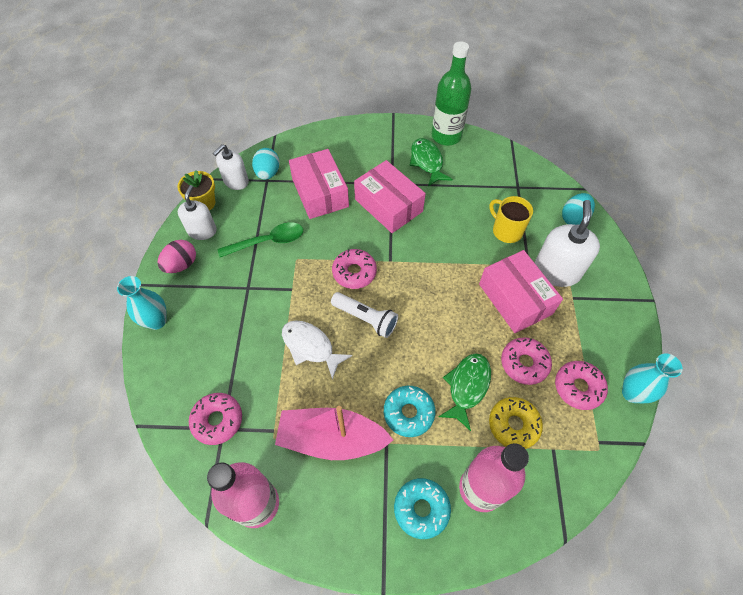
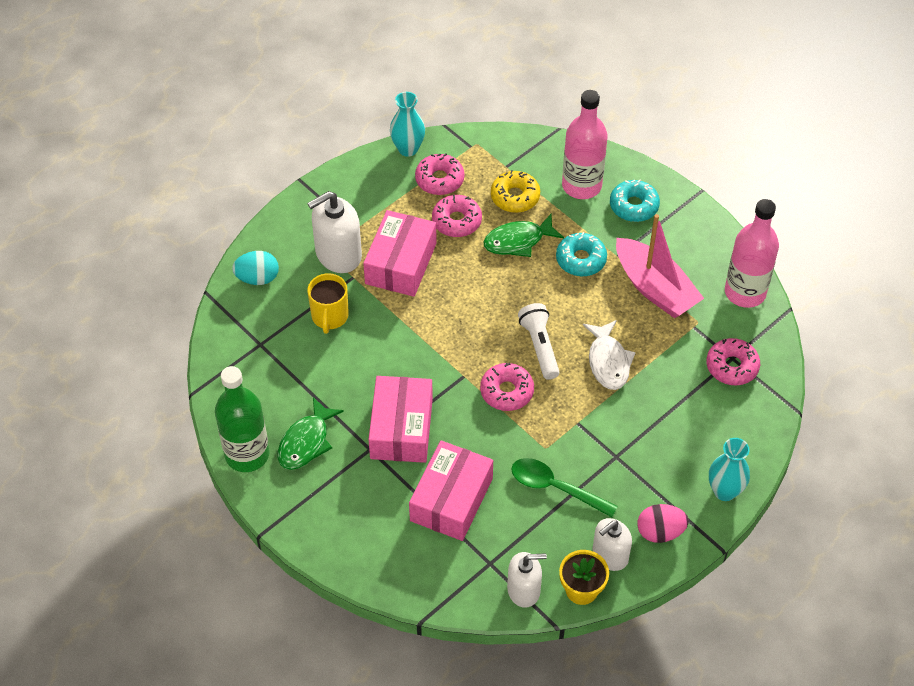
camera: 135 degrees left, 5 degrees down
turquoise egg [252,148,280,180] -> none

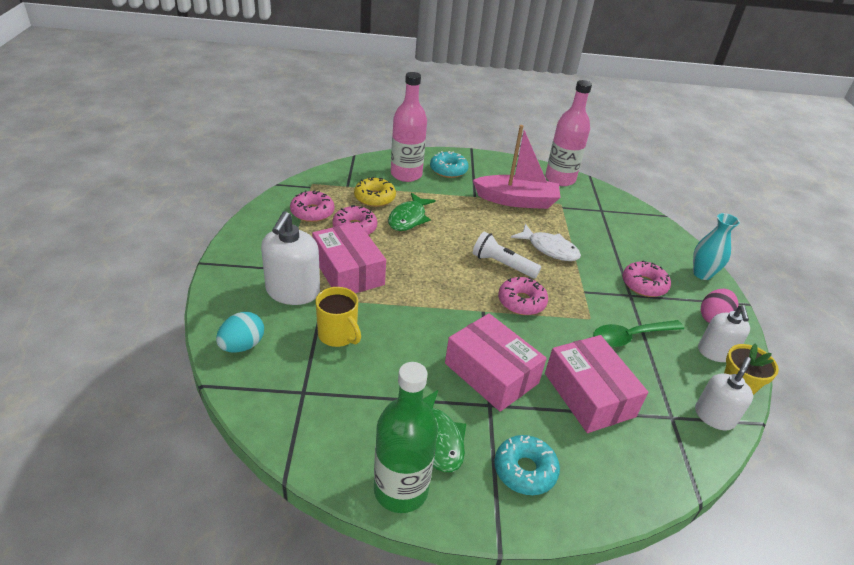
camera: 50 degrees left, 15 degrees down
turquoise vase [390,92,425,157] -> none
turquoise donut [556,232,607,276] -> turquoise donut moved to [494,435,560,495]
pink donut [706,338,760,385] -> pink donut moved to [623,260,671,297]

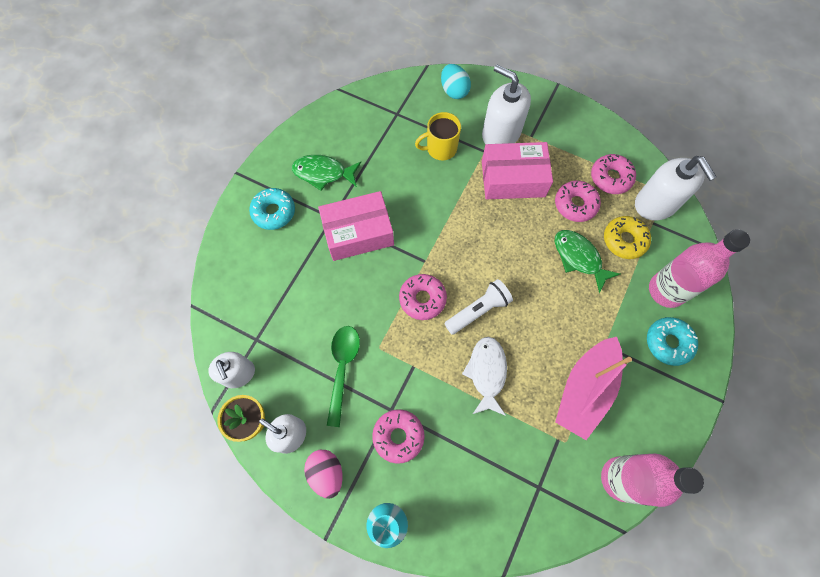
camera: 120 degrees right, 30 degrees up
green bottle [374,362,438,513] -> none
white fish [511,224,581,261] -> white fish turned 120 degrees clockwise [462,337,507,416]
pink box [545,335,648,433] -> none
none -> white soap dispenser [635,156,717,220]

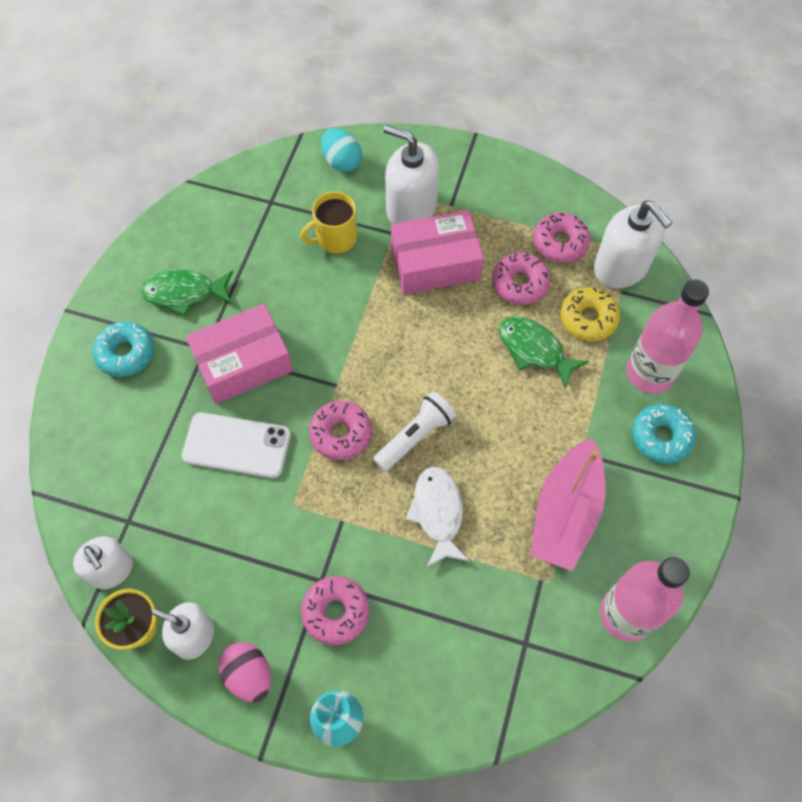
camera: 10 degrees left, 5 degrees down
green spoon [327,326,360,427] -> none
none -> white phone [182,412,291,478]

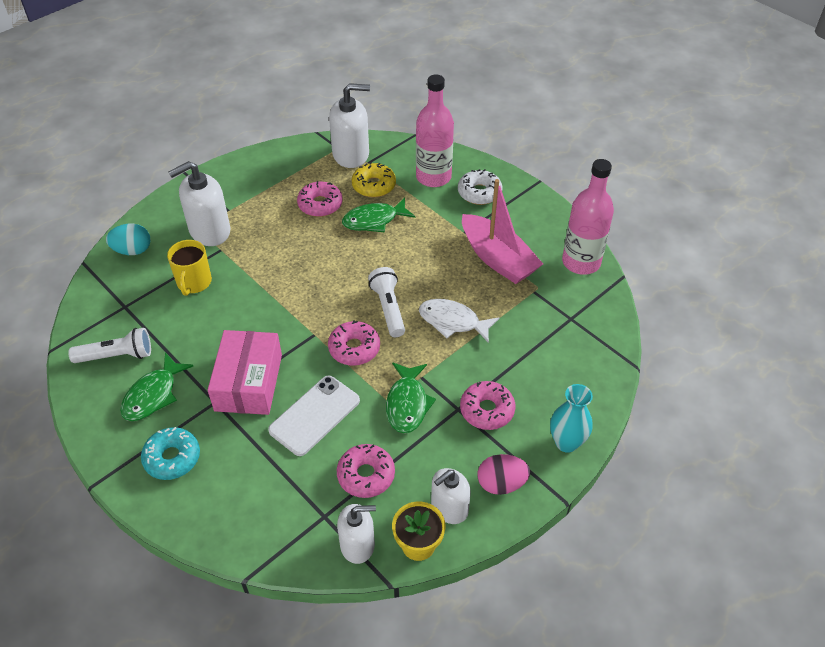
camera: 60 degrees left, 15 degrees down
pink box [391,210,484,294] -> none
pink donut [533,213,590,263] -> pink donut moved to [337,444,395,498]
turquoise donut [632,404,696,464] -> white donut [458,169,503,205]
none -> white flashlight [68,328,151,363]
none -> green fish [386,362,436,433]

